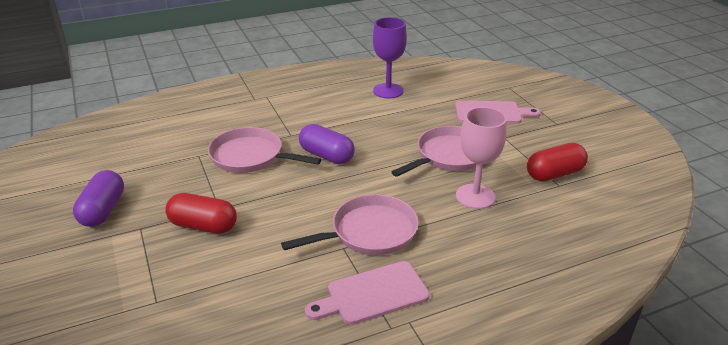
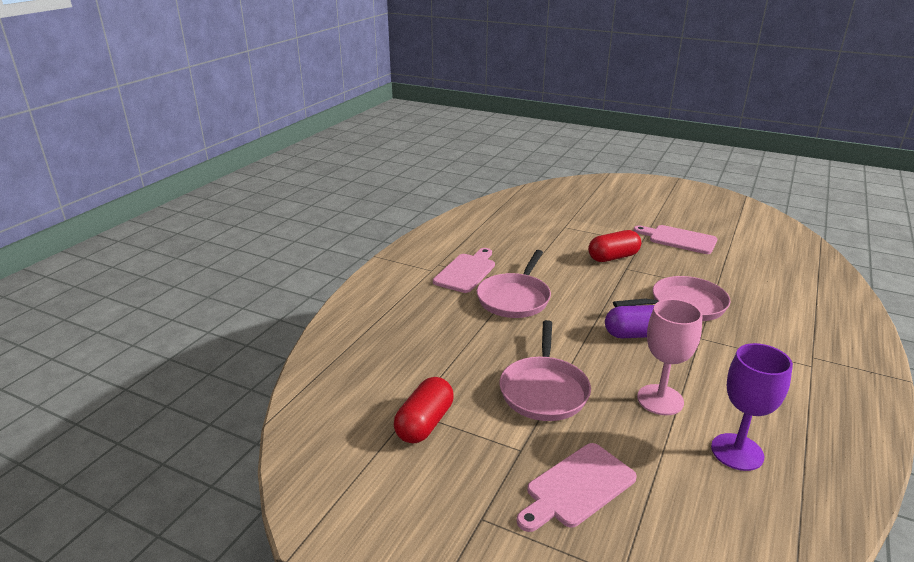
camera: 140 degrees right, 5 degrees down
purple capsule [73,170,124,227] -> pink cutting board [634,225,717,254]
pink goblet [456,107,507,209] -> pink goblet moved to [637,299,703,415]

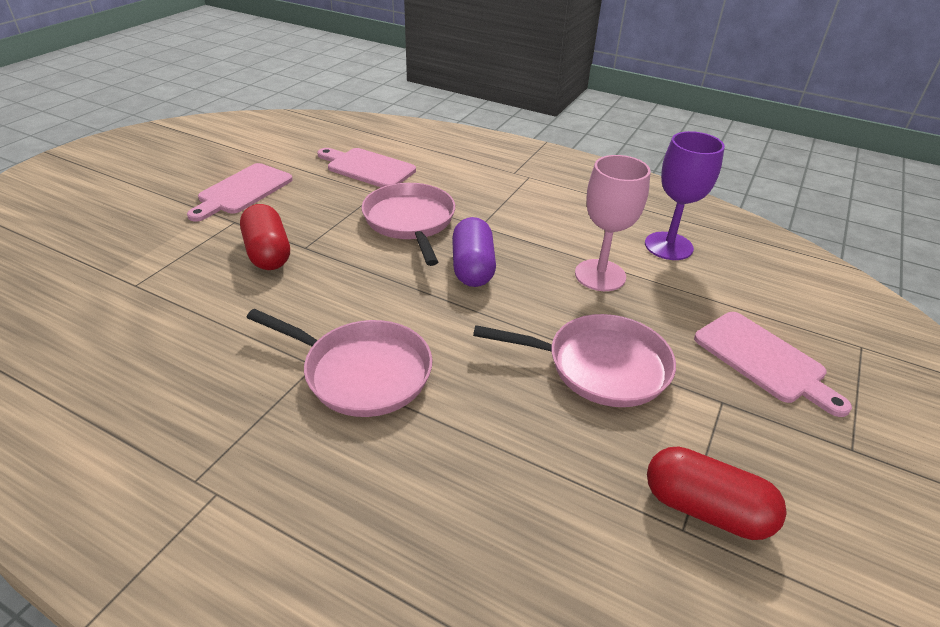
camera: 90 degrees left, 10 degrees up
pink cutting board [433,248,495,293] -> pink cutting board moved to [317,148,416,187]

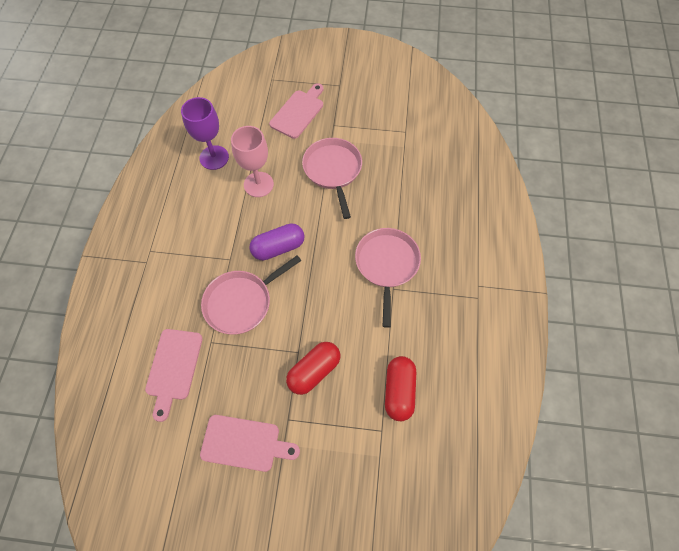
camera: 110 degrees left, 25 degrees up
red capsule [647,446,787,540] -> red capsule moved to [385,356,416,421]

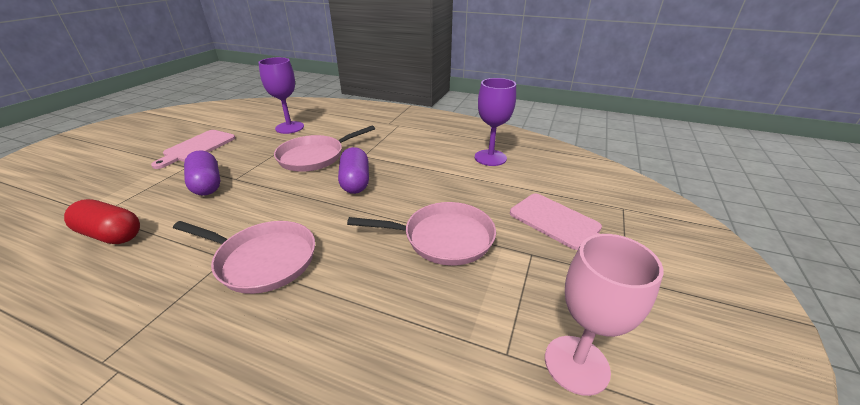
camera: 105 degrees right, 30 degrees down
pink cutting board [145,329,203,422] -> purple goblet [258,57,304,134]
pink pan [201,255,302,335] -> pink pan turned 105 degrees counterclockwise [274,125,375,172]
pink goblet [231,126,274,197] -> pink goblet moved to [545,234,663,396]
red capsule [286,342,340,395] -> purple capsule [184,150,221,196]

